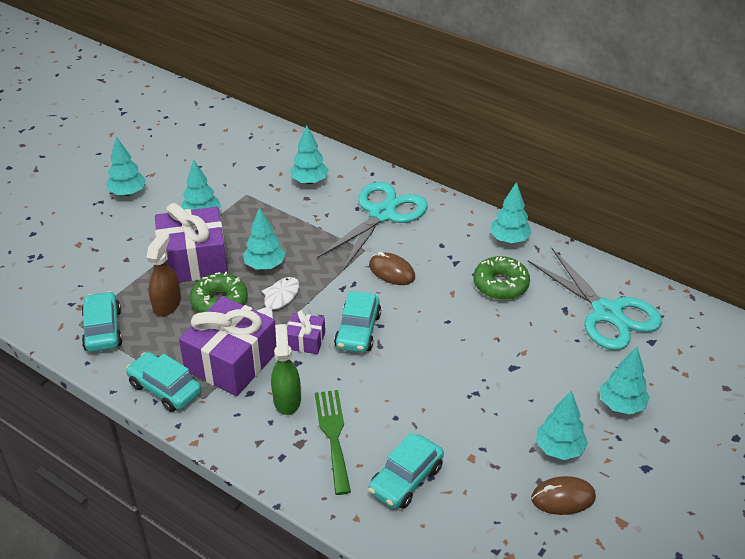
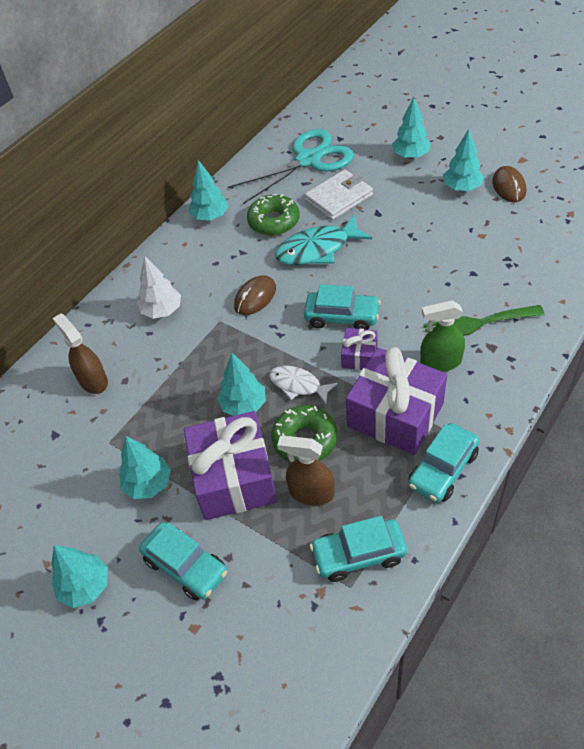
camera: 85 degrees left, 10 degrees up
turquoise tree [290,125,329,184] -> brown spray bottle [53,314,108,394]
turquoise scissors [317,182,428,271] -> white tree [137,256,181,319]
turquoise car [368,433,444,509] -> turquoise car moved to [139,522,227,601]
none -> turquoise fish [275,215,372,265]
none -> white wallet [305,169,373,220]

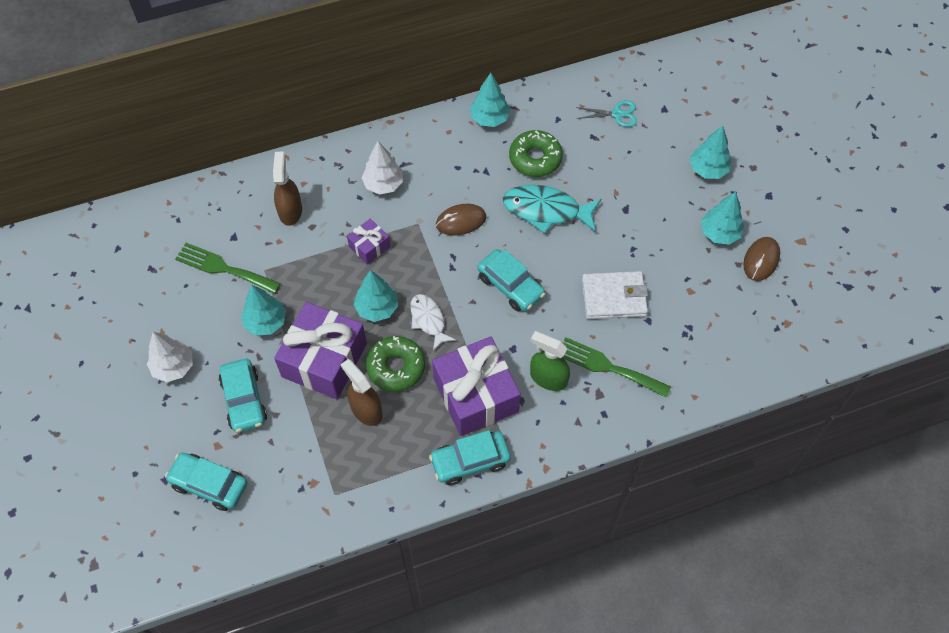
camera: 30 degrees right, 10 degrees up
turquoise tree [51,545,108,608] -> white tree [147,332,193,382]
turquoise scissors [228,129,354,204] -> turquoise scissors [576,100,637,127], size x0.45
white wallet [305,169,373,220] -> white wallet moved to [582,271,648,319]
turquoise car [310,516,407,582] -> turquoise car moved to [165,452,247,511]
purple gift [341,328,378,370] -> purple gift moved to [347,218,390,265]
none -> green fork [175,243,281,294]

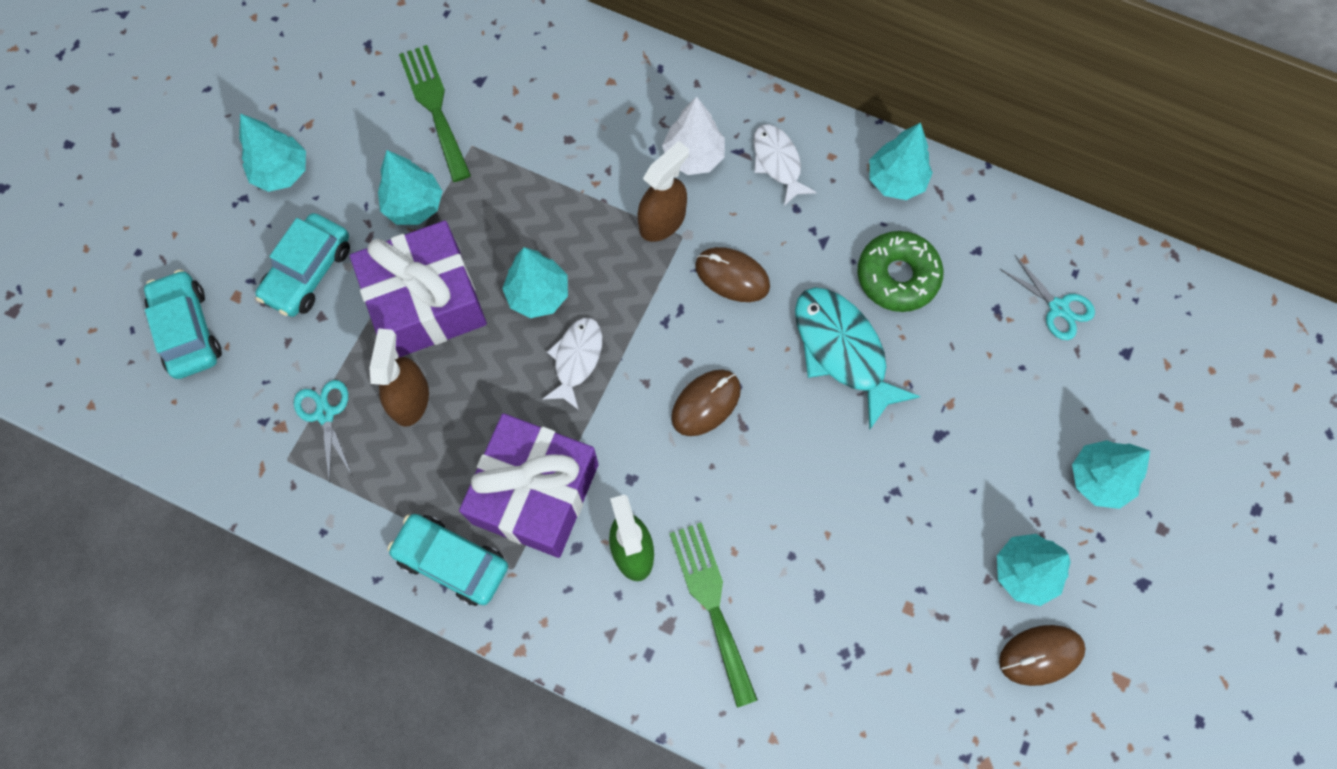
camera: 45 degrees right, 10 degrees up
white tree [147,332,193,382] -> turquoise tree [239,113,306,192]
brown spray bottle [273,152,302,226] -> brown spray bottle moved to [638,141,689,242]
purple gift [347,218,390,265] -> none
green donut [366,336,425,392] -> none
turquoise car [477,249,545,312] -> brown mouse [671,370,741,436]
white wallet [582,271,648,319] -> none
none -> turquoise scissors [294,380,352,481]
none -> white fish [753,124,817,206]

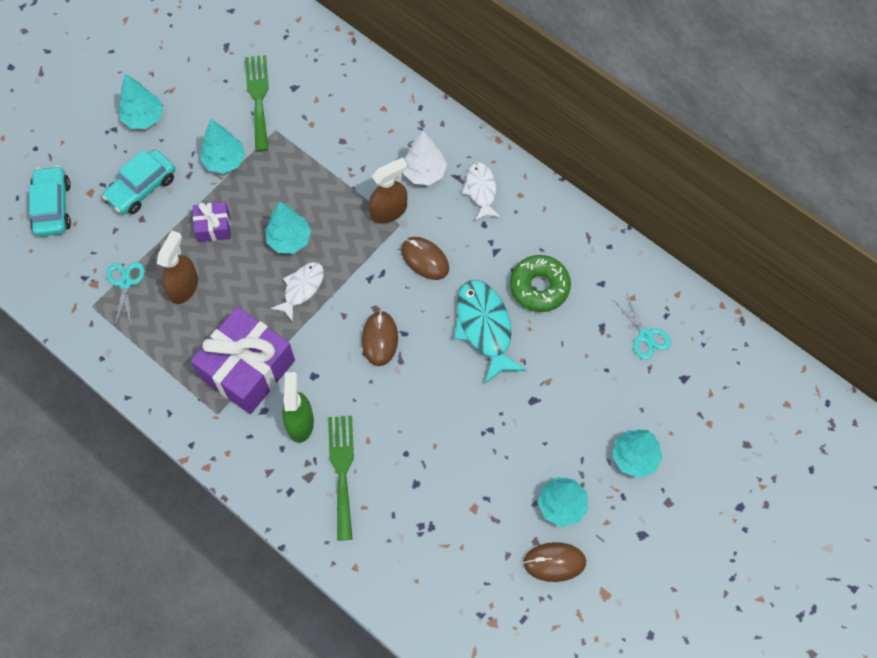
camera: 15 degrees right, 5 degrees down
purple gift [350,220,487,357] -> purple gift [193,202,231,242], size x0.48
turquoise car [387,514,508,606] -> none
brown mouse [671,370,741,436] -> brown mouse turned 60 degrees counterclockwise [362,311,398,366]
turquoise tree [869,122,933,200] -> none

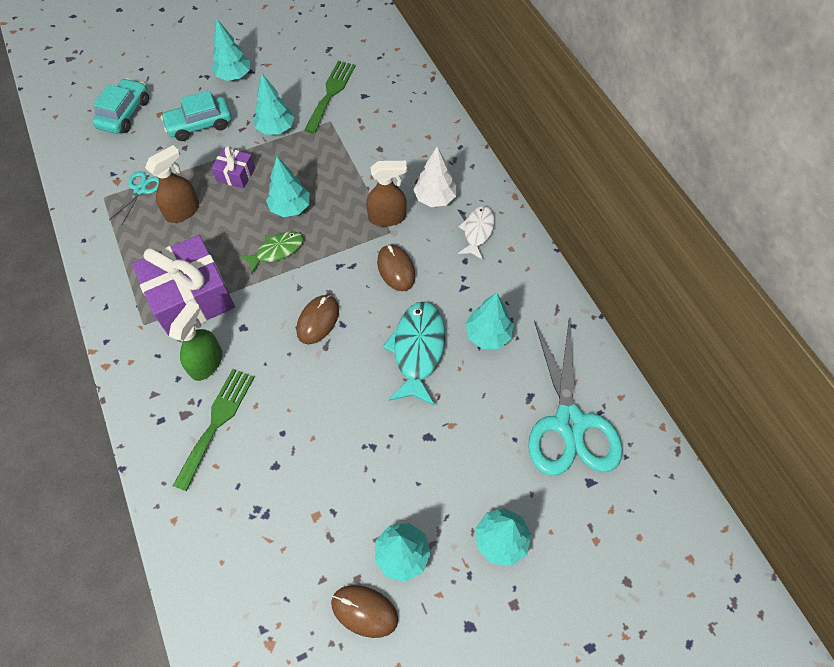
camera: 25 degrees right, 5 degrees down
white fish [271,262,324,322] -> green fish [240,231,304,274]
green donut [510,255,571,312] -> turquoise tree [465,293,514,349]
turquoise scissors [613,294,671,359] -> turquoise scissors [528,317,623,476], size x2.22

